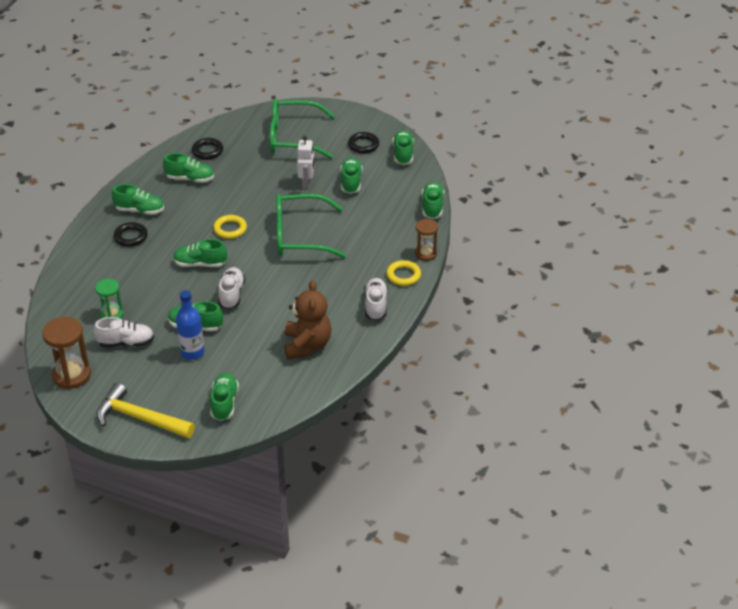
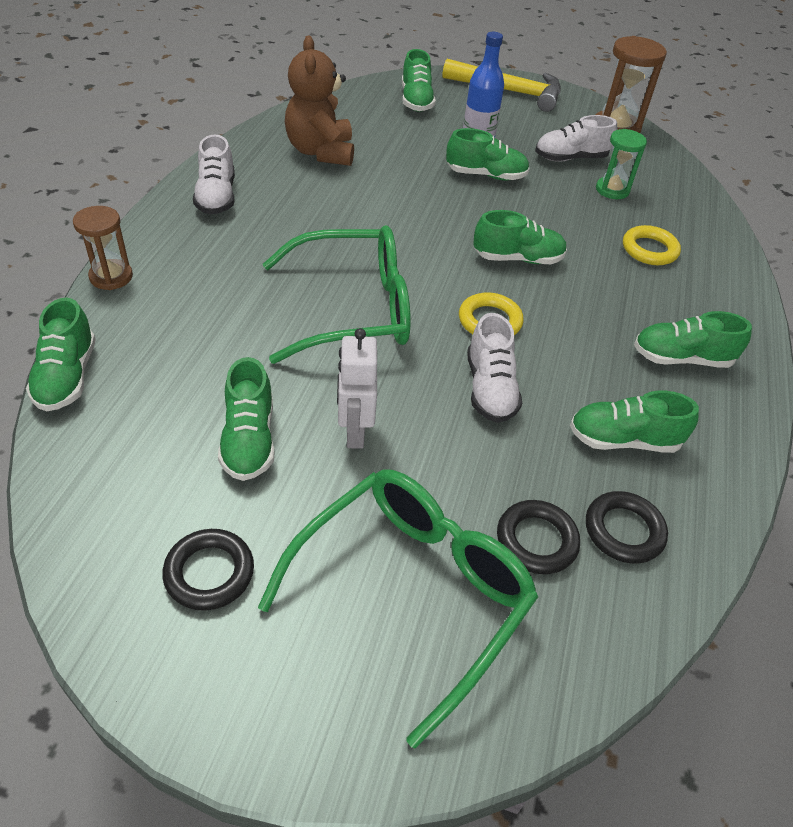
camera: 170 degrees right, 5 degrees up
black ring [114,222,148,247] -> black ring moved to [497,500,580,574]
white shoe [218,267,245,309] -> white shoe moved to [467,313,522,423]
green glasses [270,99,335,158] -> green glasses turned 45 degrees counterclockwise [258,469,538,749]
yellow ring [386,260,421,286] -> yellow ring moved to [623,225,681,265]
green shoe [393,130,414,165] -> none

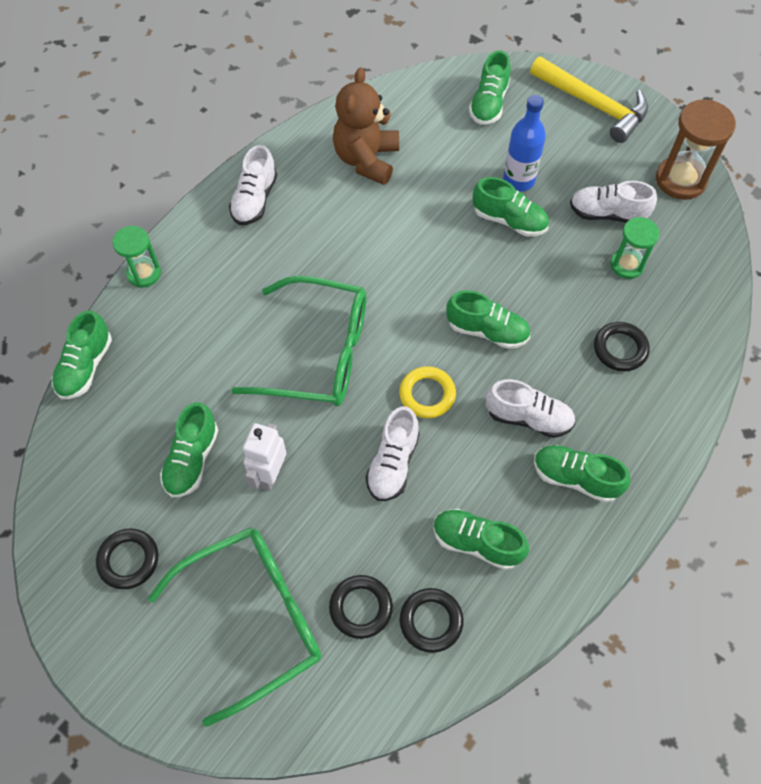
camera: 25 degrees right, 15 degrees up
brown hourglass [73,206,133,290] -> green hourglass [112,226,161,288]
yellow ring [623,225,681,265] -> black ring [594,322,650,371]
none -> white shoe [486,379,575,438]

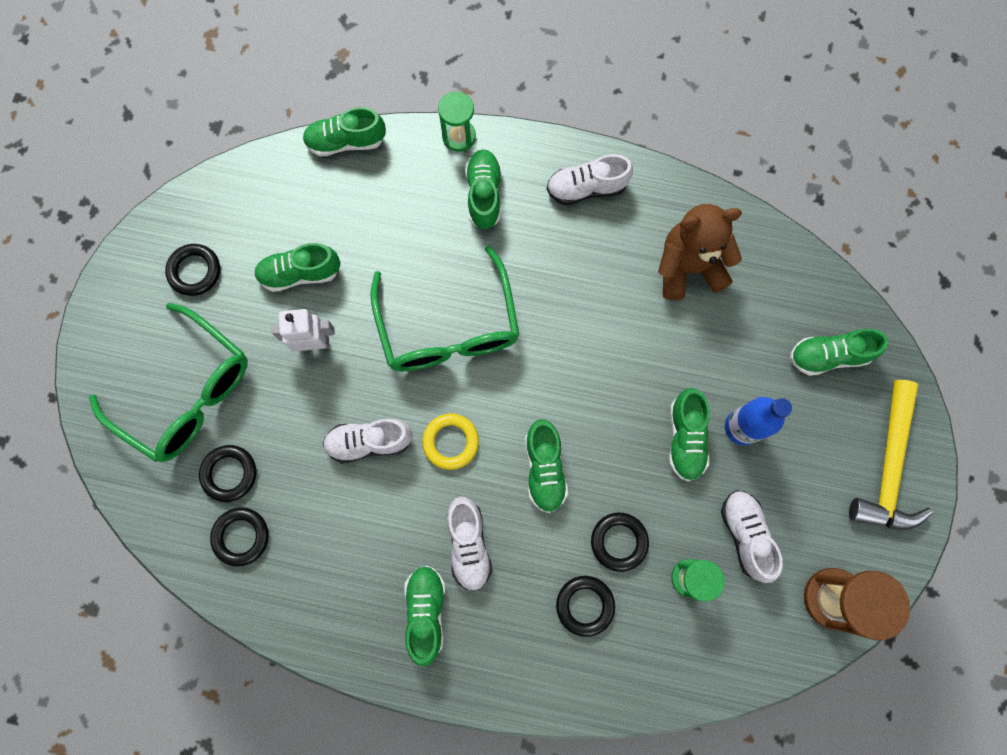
camera: 65 degrees right, 15 degrees up
green shoe [433,509,529,570] -> green shoe moved to [465,149,502,229]
none -> black ring [591,512,649,572]

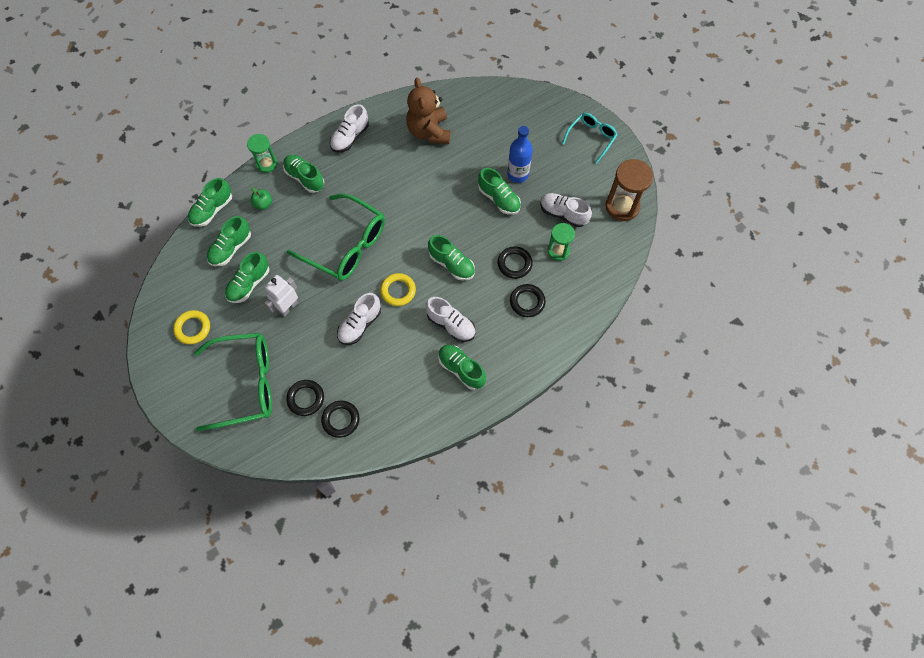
camera: 45 degrees left, 10 degrees down
black ring [165,244,220,296] -> yellow ring [173,310,210,345]
brown teddy bear [658,204,742,300] -> brown teddy bear turned 45 degrees counterclockwise [406,78,450,144]
green shoe [790,329,888,376] -> green shoe moved to [207,216,251,266]
yellow hammer [849,380,933,530] -> turquoise glasses [562,113,617,164]
none -> green apple [251,187,272,210]

